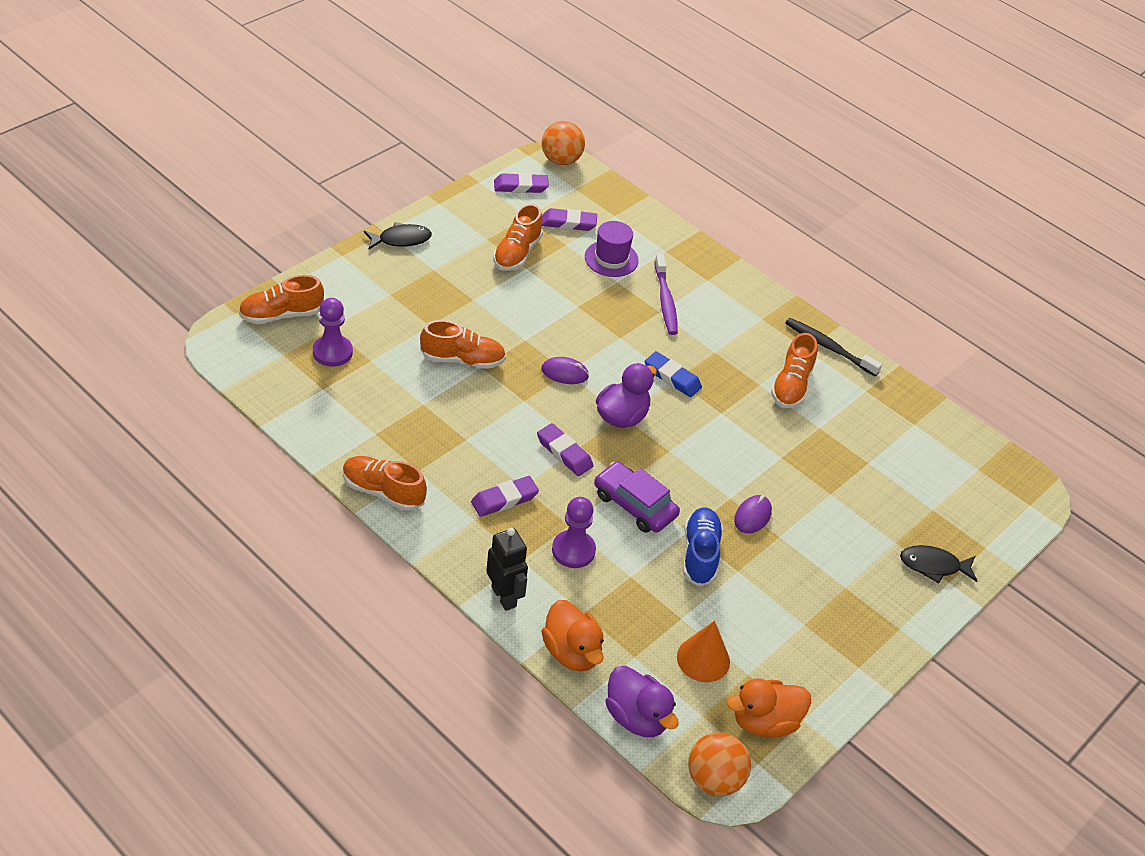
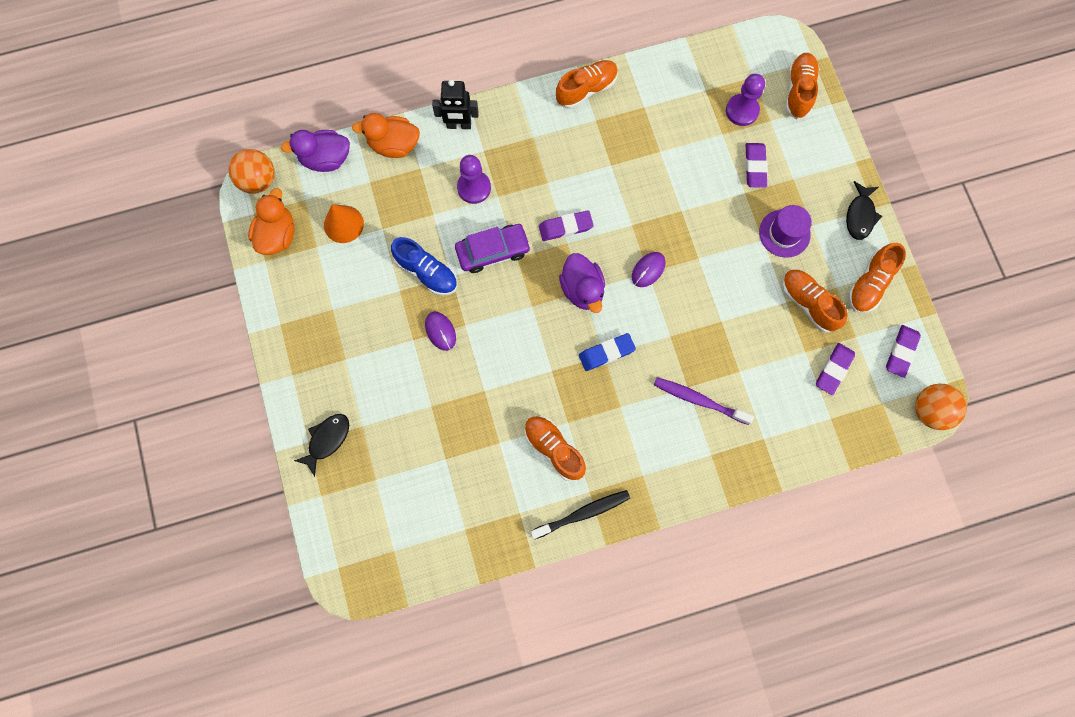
camera: 125 degrees right, 30 degrees up
orange shoe [420,320,506,369] -> orange shoe moved to [848,243,906,313]
purple eraser [471,476,539,517] -> purple eraser moved to [745,143,768,188]
purple hat [585,221,639,277] -> purple hat moved to [759,205,812,258]

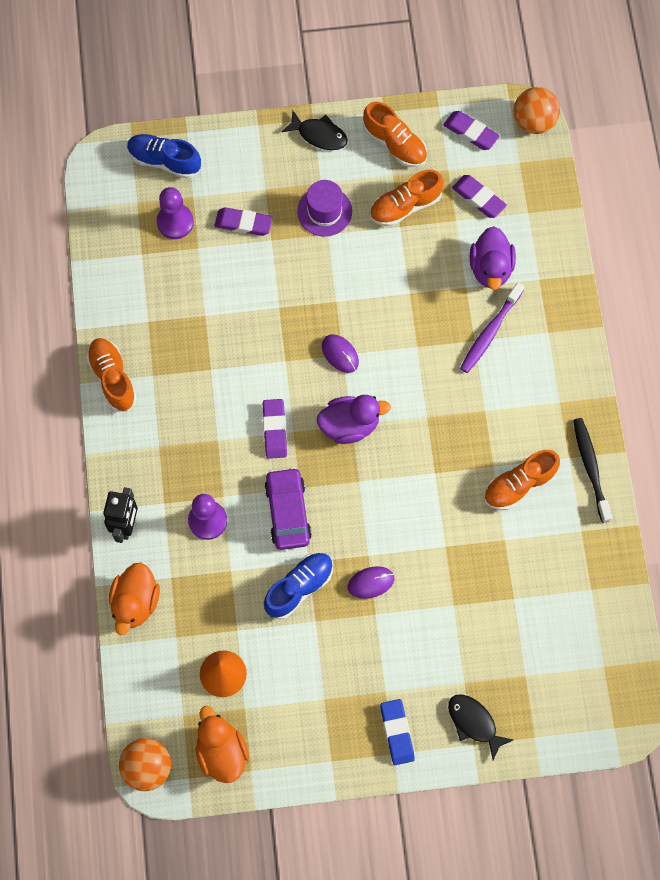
camera: 80 degrees left, 5 degrees down
orange duck [248,188,294,255] -> orange duck turned 45 degrees clockwise [196,706,249,783]
purple duck [281,130,350,172] -> purple duck moved to [470,226,516,290]
blue eraser [579,333,636,371] -> blue eraser moved to [380,699,415,765]
orange shoe [785,53,819,120] -> blue shoe [127,134,201,179]

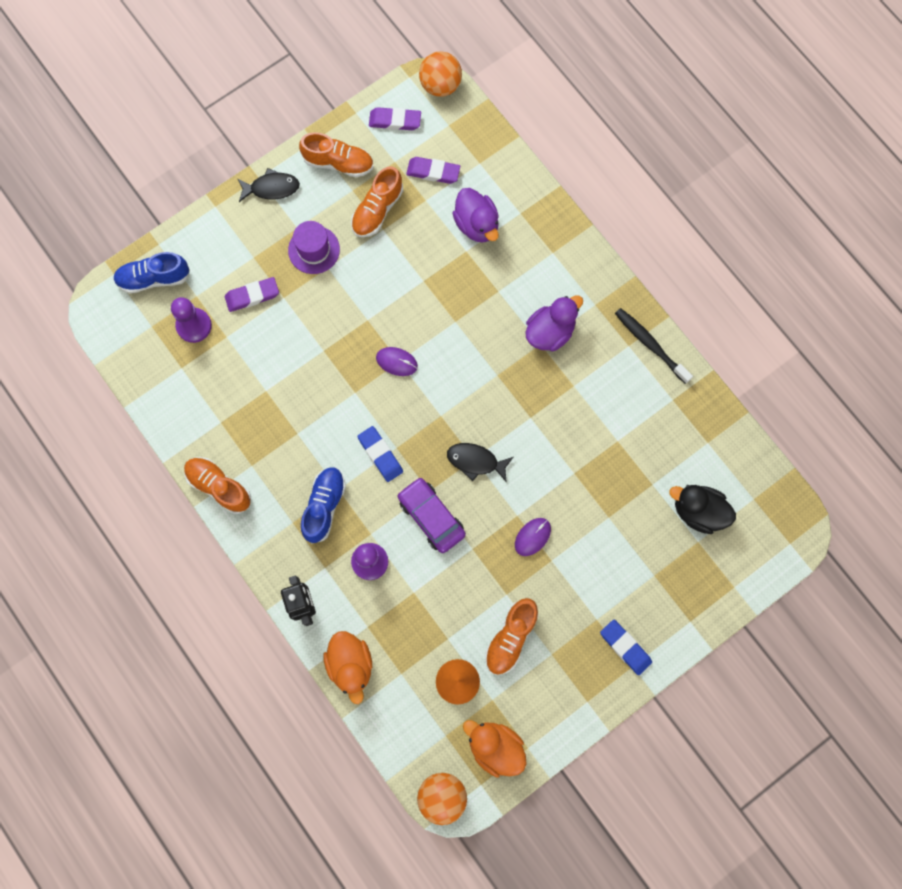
camera: 30 degrees left, 5 degrees up
purple eraser [263,399,287,459] -> blue eraser [358,426,403,482]
blue shoe [264,553,333,620] -> blue shoe moved to [301,467,346,543]
purple duck [317,395,391,444] -> purple duck moved to [525,295,583,351]
black fish [448,694,513,760] -> black fish moved to [447,443,513,482]
purple toothbrush [460,282,524,373] -> none
orange shoe [484,450,560,510] -> orange shoe moved to [485,598,538,675]
none -> black duck [670,485,736,534]

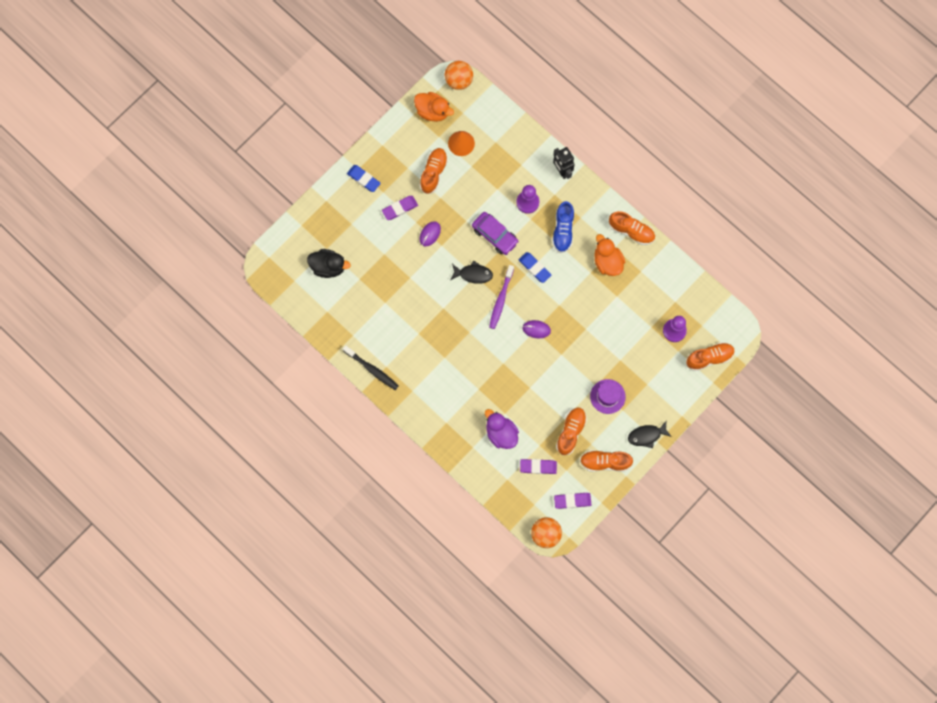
camera: 170 degrees right, 0 degrees up
blue shoe [113,252,190,294] -> orange shoe [686,342,735,371]
purple eraser [225,277,279,312] -> purple eraser moved to [382,196,418,220]
orange duck [323,631,372,704] -> orange duck moved to [594,234,625,276]
purple duck [525,295,583,351] -> none
none -> purple toothbrush [489,265,514,329]

